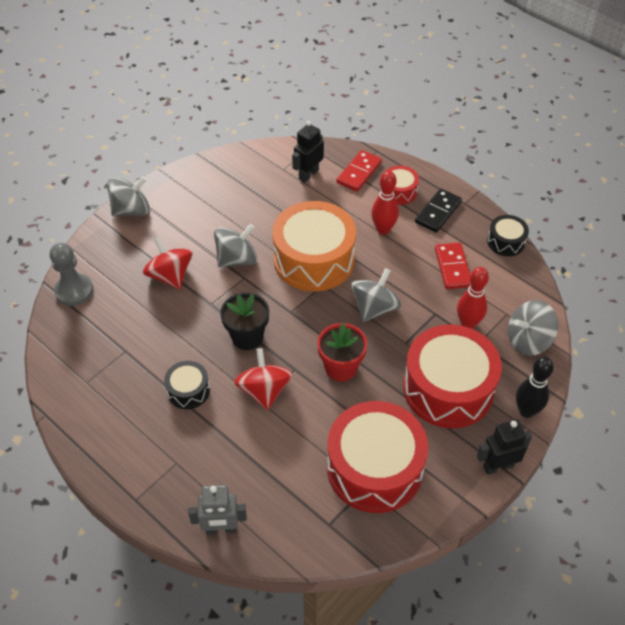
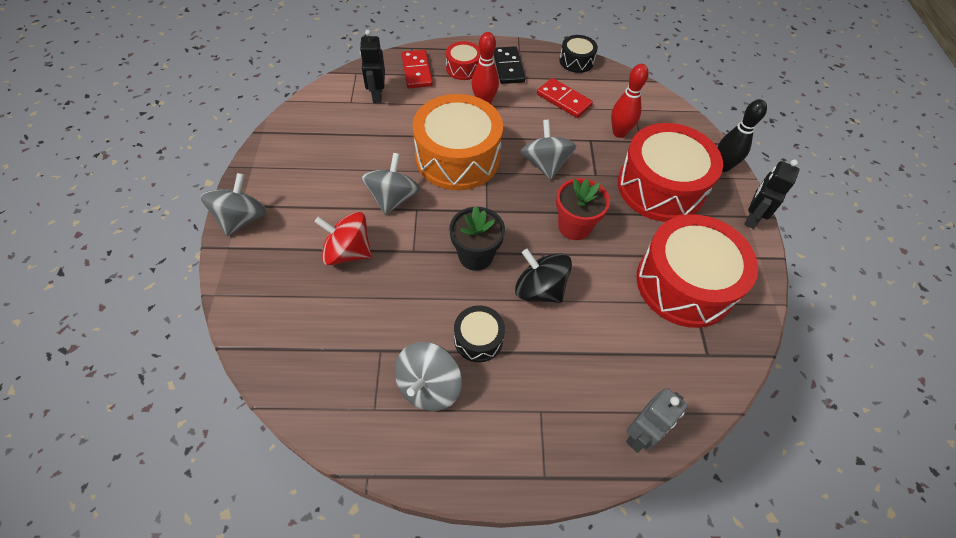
camera: 45 degrees left, 5 degrees up
grey pawn [50,243,93,306] -> none
red spinning top [234,348,293,410] -> black spinning top [515,249,572,303]
grey spinning top [508,300,558,356] -> grey spinning top moved to [395,342,462,411]

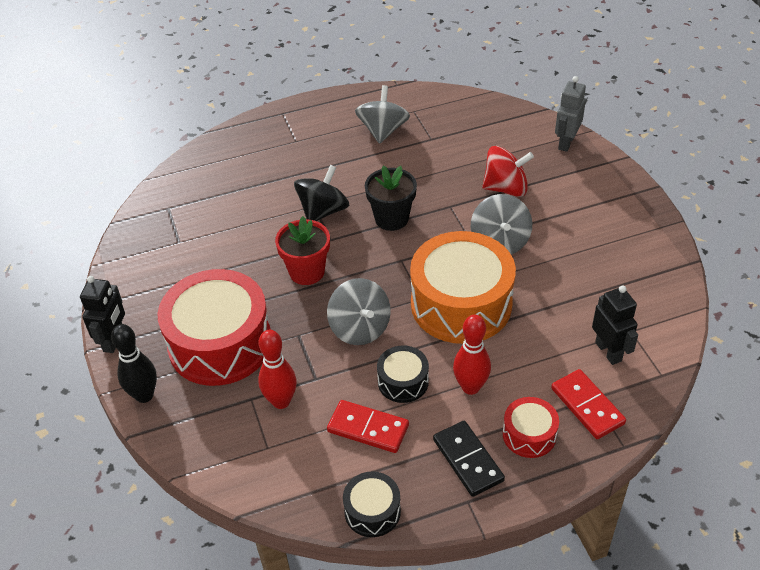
camera: 165 degrees right, 10 degrees down
grey spinning top [200,173,266,236] -> none
black drum [454,305,505,362] -> black drum moved to [377,345,429,403]
black spinning top [515,249,572,303] -> black spinning top turned 75 degrees counterclockwise [294,165,349,221]
grey robot [626,388,688,453] -> grey robot moved to [555,76,586,152]
red drum [636,214,758,328] -> none

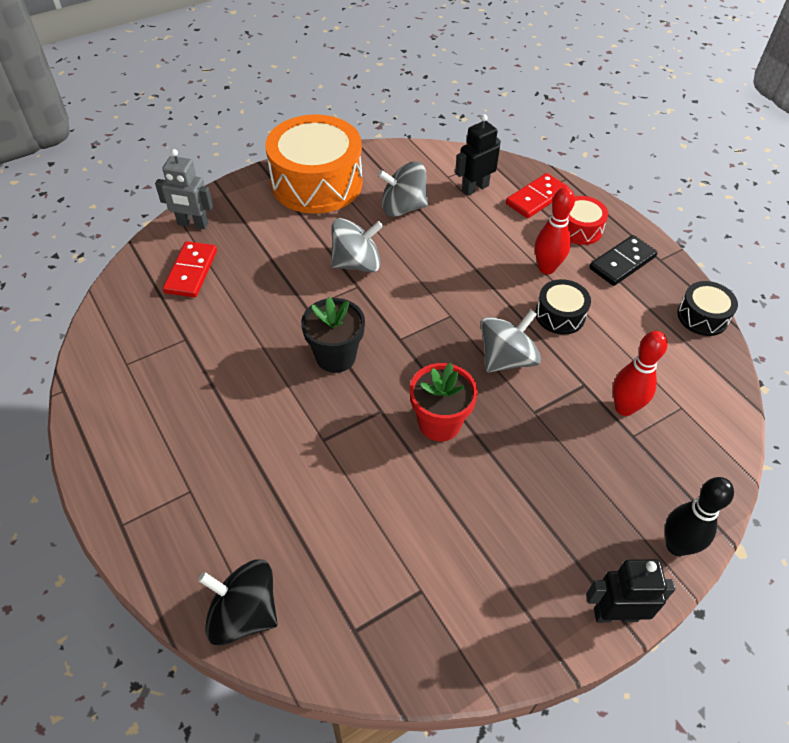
camera: 105 degrees left, 5 degrees up
red drum [158,269,271,386] -> none
black spinning top [294,165,349,221] -> black spinning top moved to [198,559,278,646]
red domino [327,400,409,453] -> red domino moved to [163,241,217,297]
grey spinning top [355,85,410,144] -> grey spinning top moved to [378,161,428,217]
orange drum [410,231,516,344] -> orange drum moved to [266,114,363,214]
red spinning top [482,146,534,197] -> none

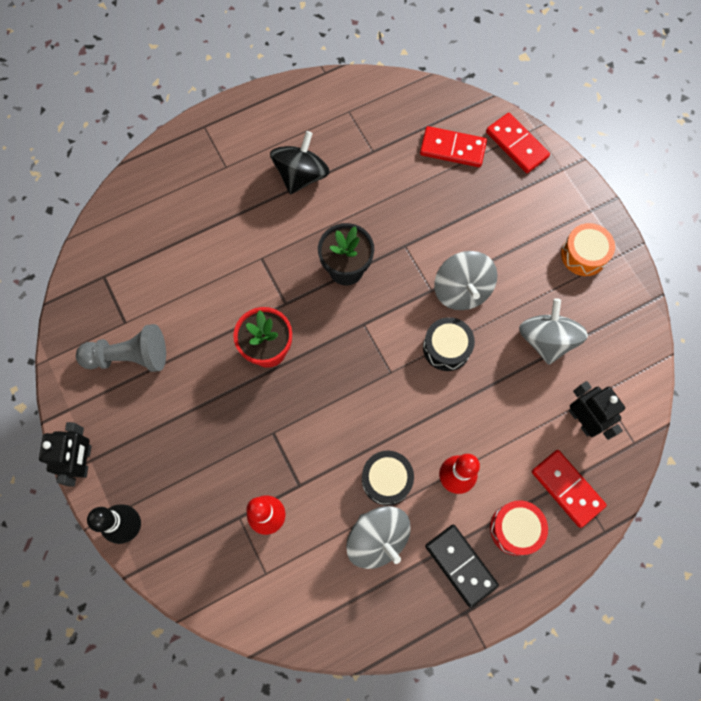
camera: 95 degrees right, 20 degrees up
grey robot [155,149,213,229] -> red domino [486,113,550,173]
black spinning top [198,559,278,646] -> black spinning top moved to [270,131,330,194]
orange drum [266,114,363,214] -> orange drum [561,223,615,276], size x0.47
grey spinning top [481,310,541,373] -> grey spinning top moved to [346,506,411,569]
black drum [677,281,738,336] -> black drum moved to [423,317,475,371]
none -> grey pawn [76,324,166,372]

